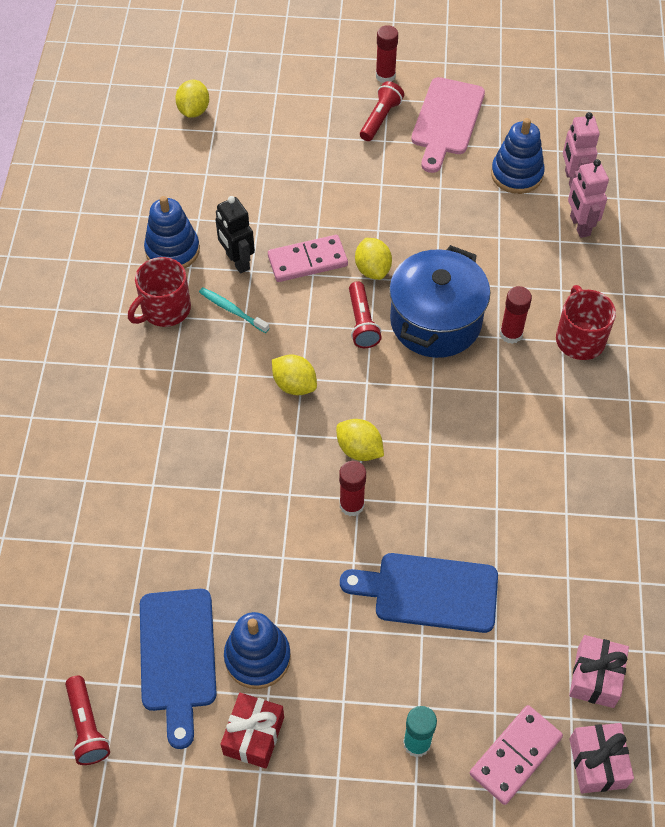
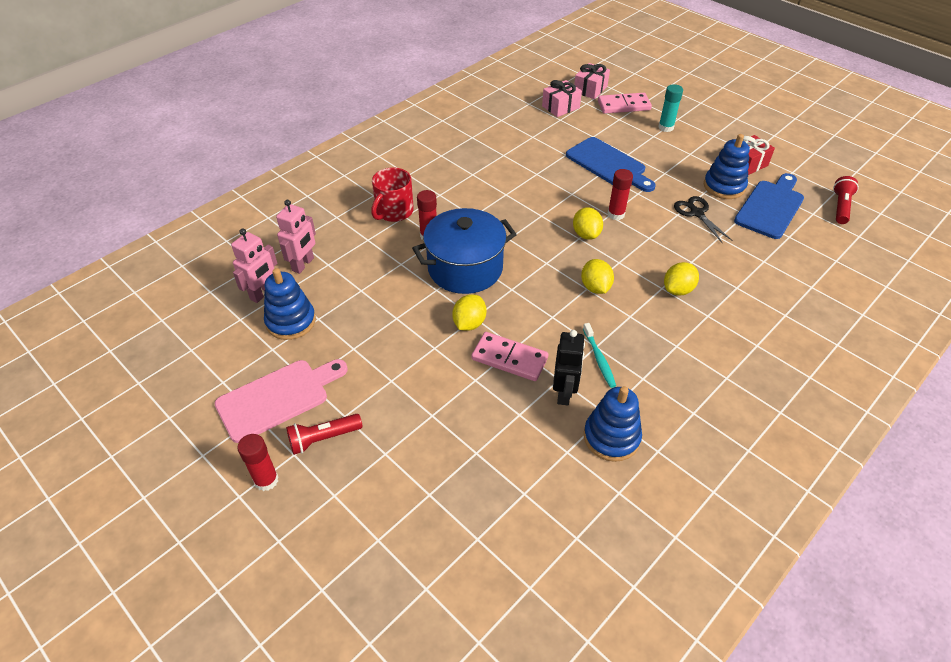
camera: 140 degrees left, 10 degrees down
red mug [128,257,191,327] -> none
yellow lemon [175,80,209,118] -> yellow lemon moved to [664,262,699,296]
red flashlight [349,281,382,348] -> none
none -> black scissors [674,196,732,243]

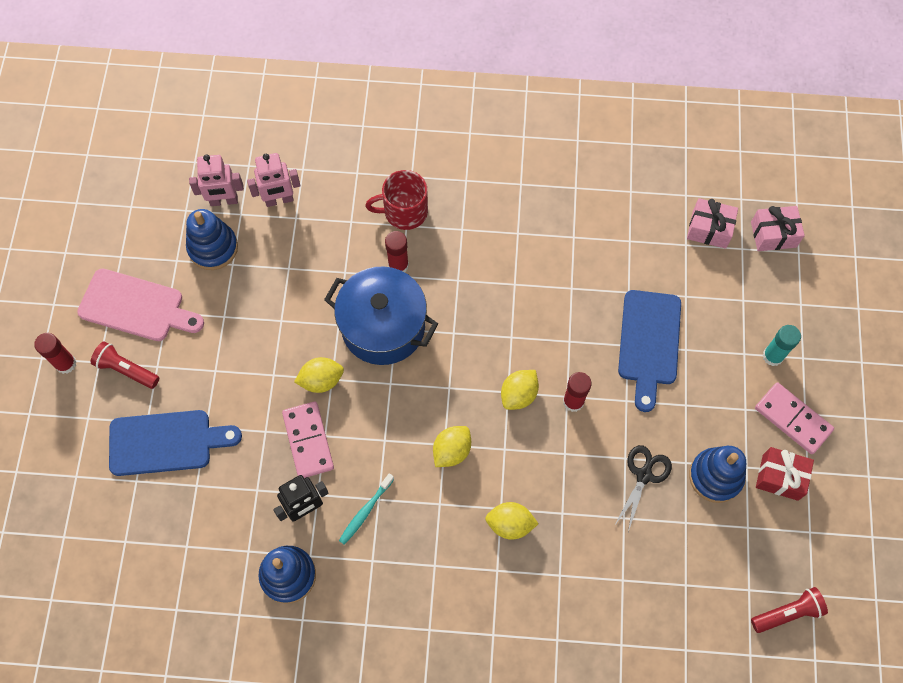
camera: 50 degrees right, 20 degrees up
pink domino [598,93,652,114] -> pink domino moved to [755,382,834,454]
blue cutting board [734,173,804,239] -> blue cutting board moved to [109,410,242,476]

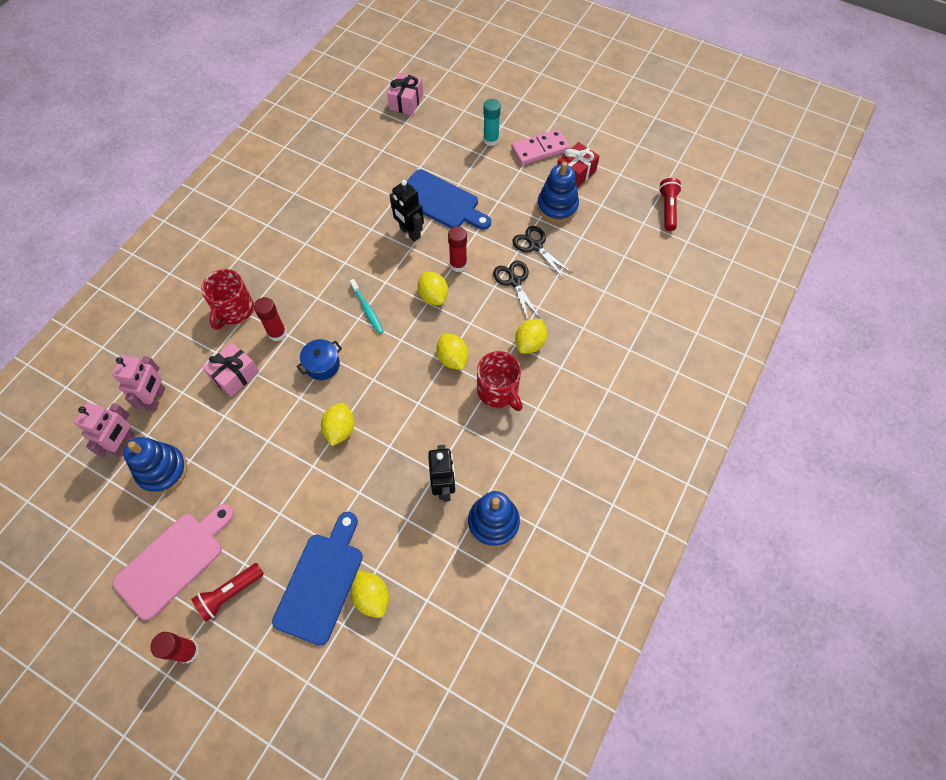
camera: 65 degrees left, 5 degrees down
pink domino [282,401,334,478] -> none
blue pot [324,267,438,365] -> blue pot [297,339,342,380], size x0.46
turquoise toothbrush [339,473,394,545] -> turquoise toothbrush moved to [350,279,384,334]
pink gift [687,198,738,249] -> pink gift moved to [203,342,259,397]
none -> yellow lemon [351,571,389,618]
none -> black robot [389,180,424,242]
none -> red mug [477,351,523,411]
none -> black scissors [493,261,539,320]

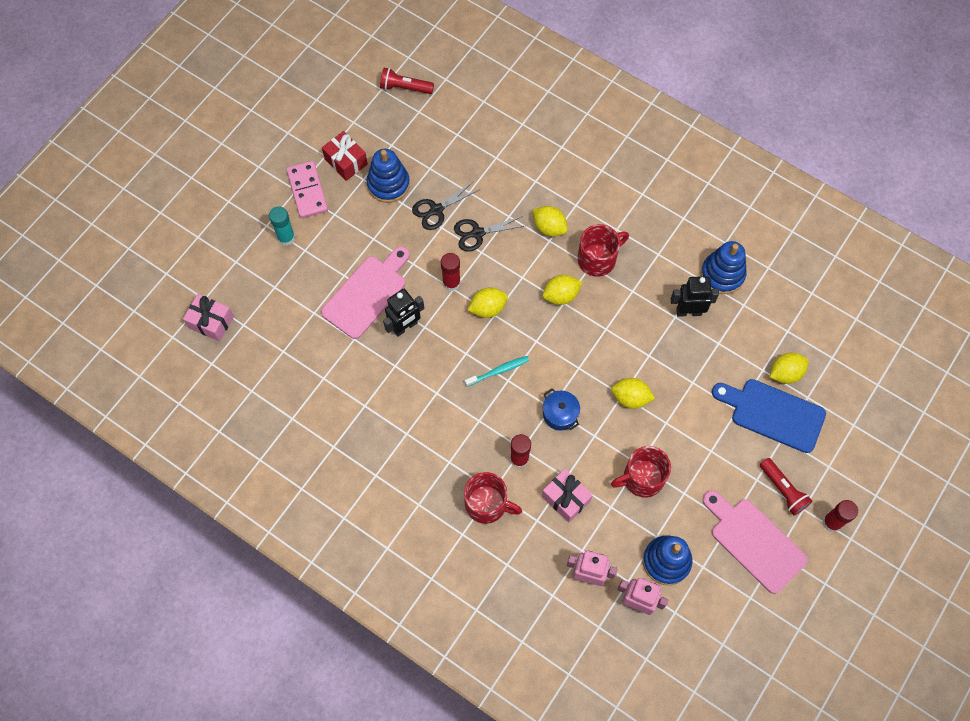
camera: 85 degrees left, 5 degrees up
blue cutting board [407,169,491,230] -> pink cutting board [321,246,410,339]
none -> red mug [611,446,671,498]

